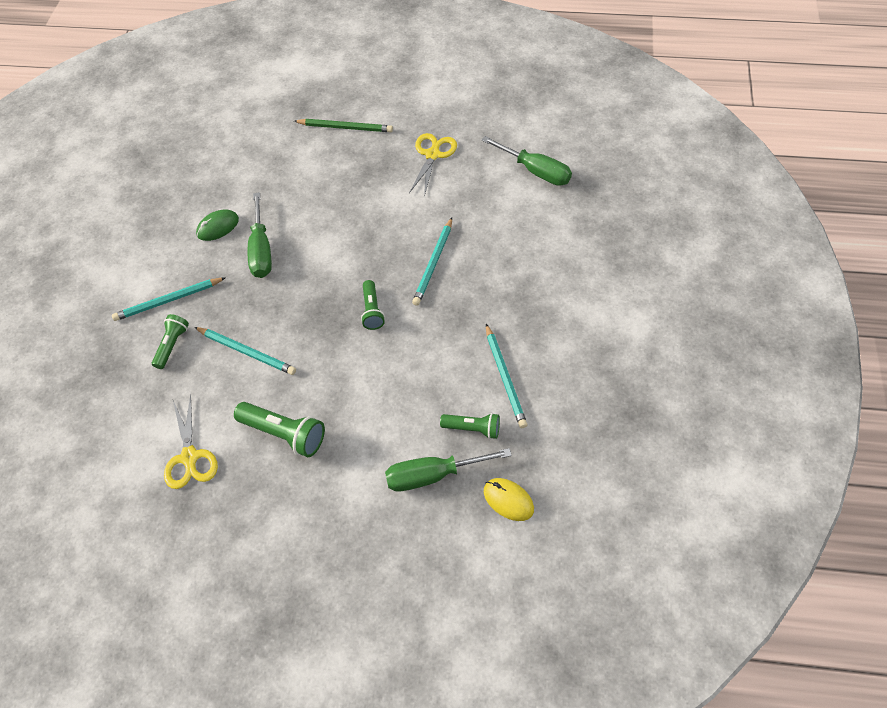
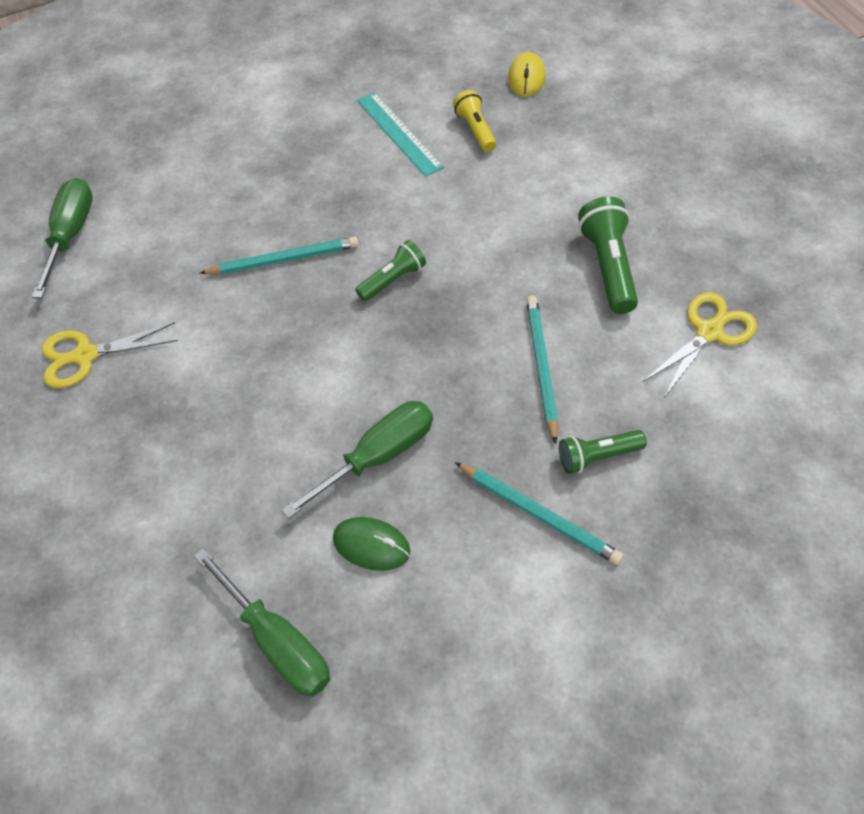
camera: 120 degrees left, 0 degrees up
green pencil [294,119,393,132] -> none
green screwdriver [385,448,512,492] -> green screwdriver moved to [194,548,330,697]
green flashlight [440,413,500,439] -> yellow flashlight [453,90,496,152]
turquoise pencil [486,324,527,428] -> turquoise ruler [357,92,444,177]

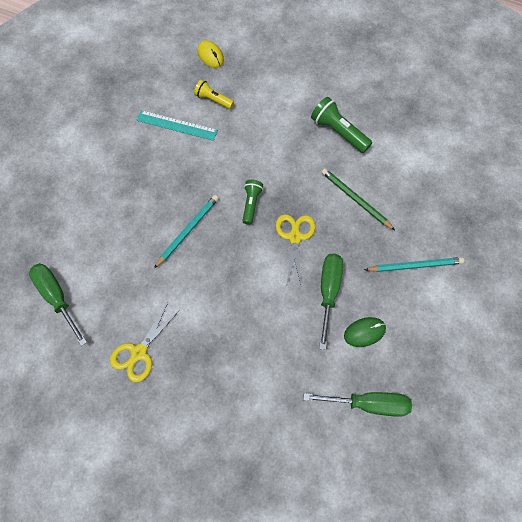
camera: 45 degrees left, 10 degrees up
turquoise pencil [526,296,558,444] -> green pencil [321,168,395,230]
green flashlight [559,430,647,474] -> none
yellow scissors [643,292,757,397] -> yellow scissors moved to [276,214,315,287]

